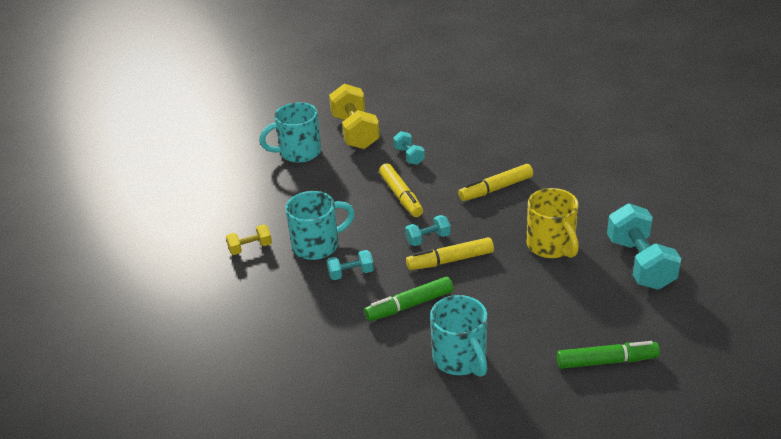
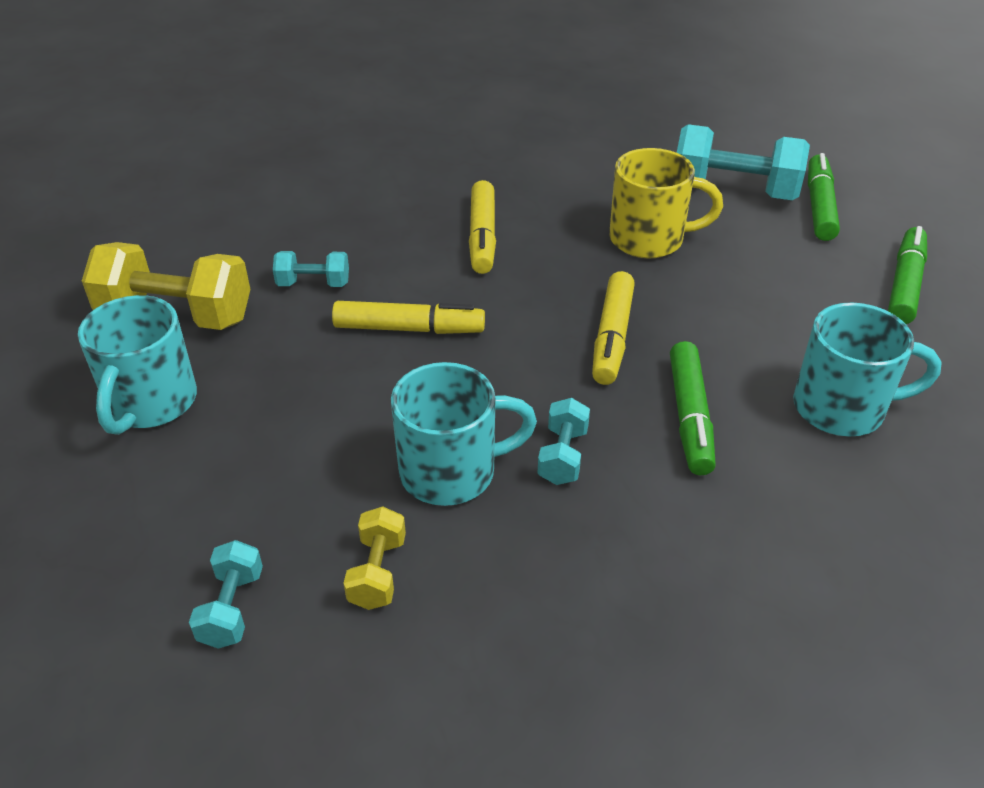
camera: 65 degrees left, 5 degrees up
turquoise mug [285,191,355,260] -> turquoise mug turned 75 degrees clockwise [391,362,537,506]
turquoise dumbbell [405,215,451,246] -> turquoise dumbbell moved to [189,540,263,649]
none -> green marker [808,153,840,241]

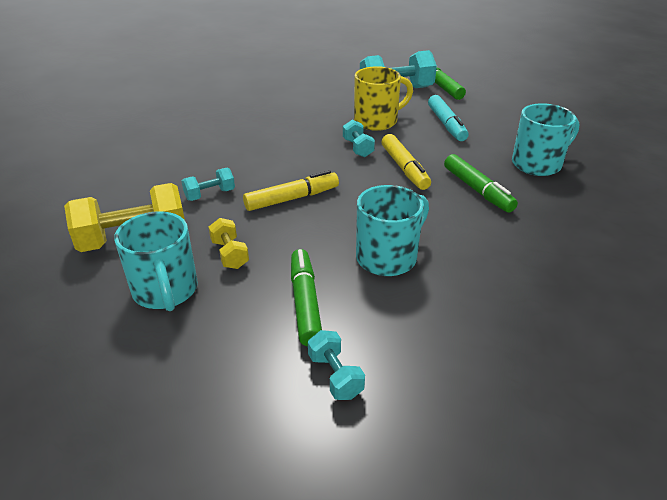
camera: 30 degrees left, 5 degrees down
yellow dumbbell [343,506,406,610] -> yellow dumbbell moved to [208,218,249,269]
yellow marker [469,180,496,274] -> none
turquoise dumbbell [537,398,590,485] -> turquoise dumbbell moved to [343,120,375,157]
green marker [888,226,927,324] -> green marker moved to [291,249,322,346]
none -> turquoise marker [428,95,469,141]

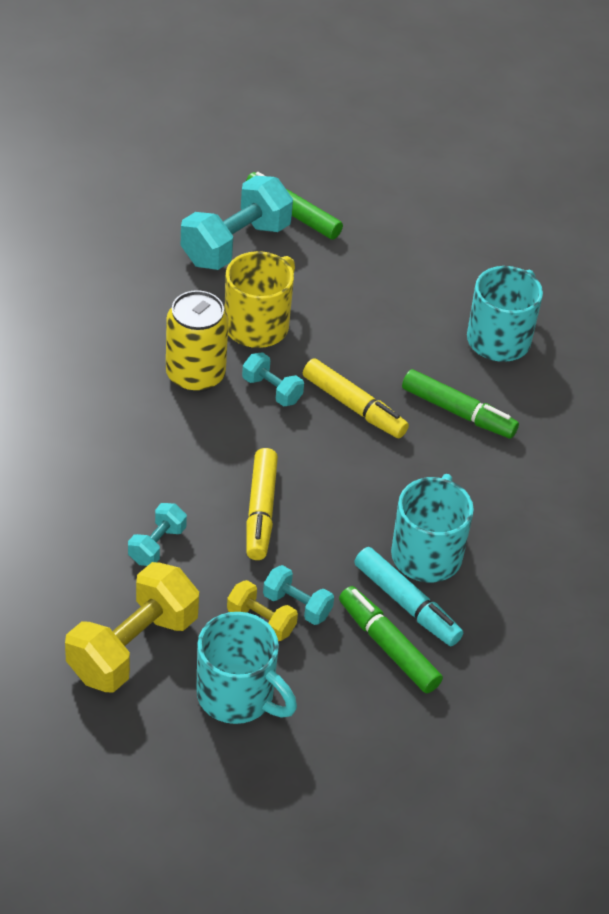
camera: 35 degrees left, 10 degrees up
yellow marker [243,170,339,211] -> yellow marker turned 150 degrees clockwise [246,448,278,560]
turquoise dumbbell [308,330,365,400] -> turquoise dumbbell moved to [263,565,334,625]
turquoise marker [428,95,469,141] -> turquoise marker moved to [354,547,463,646]
none -> yellow can [166,290,229,393]

